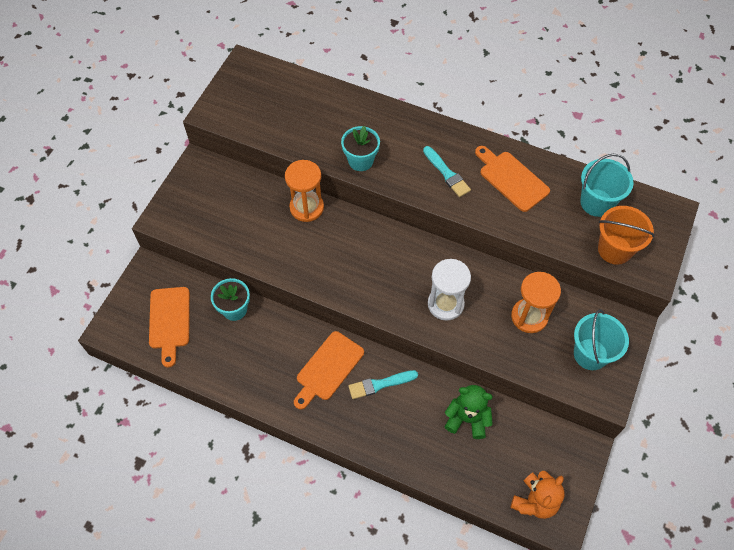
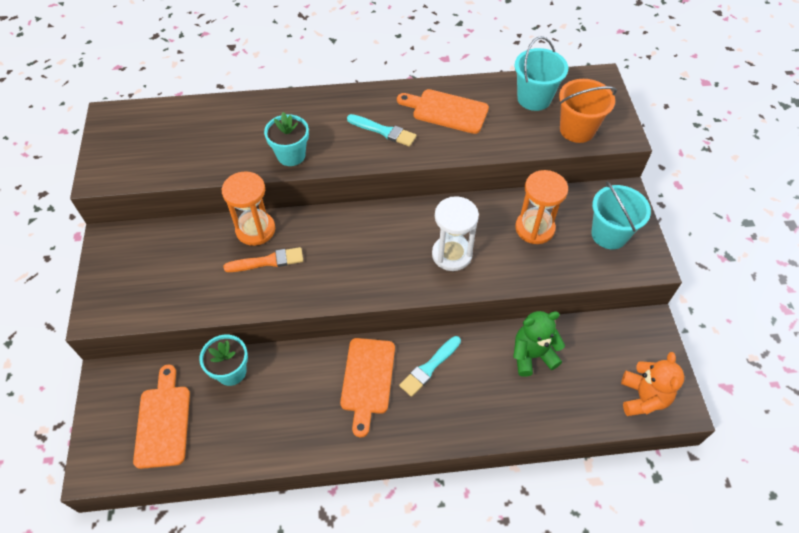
camera: 30 degrees left, 5 degrees down
orange cutting board [149,287,190,368] -> orange cutting board turned 150 degrees counterclockwise [133,365,190,469]
none -> orange brush [223,247,303,272]

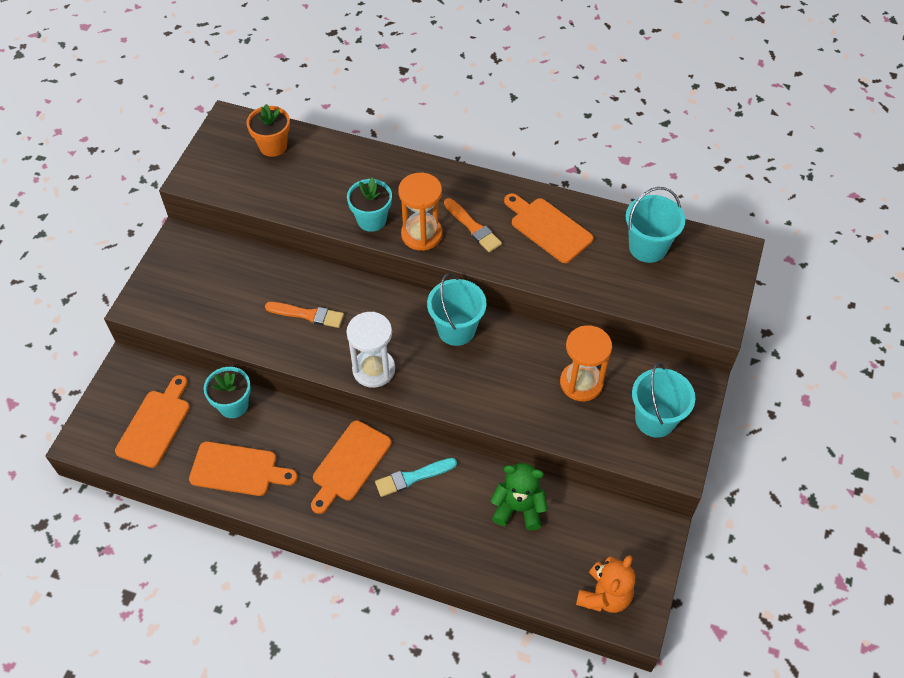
camera: 25 degrees right, 0 degrees up
orange hourglass [222,171,275,246] -> orange hourglass moved to [398,173,442,251]
turquoise brush [347,114,417,147] -> orange brush [444,198,502,252]
white hourglass [432,196,479,271] -> white hourglass moved to [347,312,395,388]
orange bucket [559,79,617,143] -> none
none -> orange cutting board [189,441,298,496]
none -> orange flower pot [247,104,290,157]
none -> turquoise bucket [427,273,487,346]

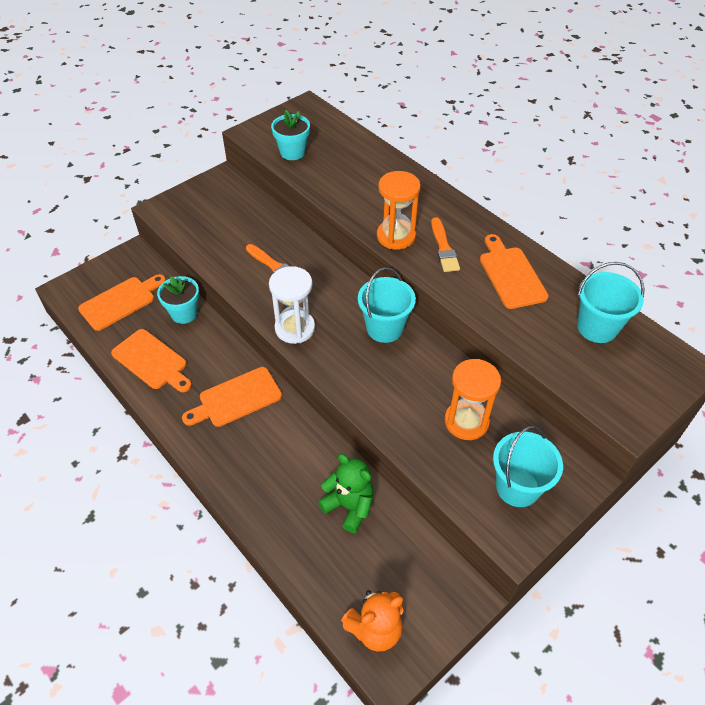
camera: 30 degrees right, 5 degrees down
orange flower pot [247,104,290,157] -> none
turquoise flower pot [347,177,392,232] -> turquoise flower pot moved to [271,110,310,160]
turquoise brush [375,458,457,497] -> none

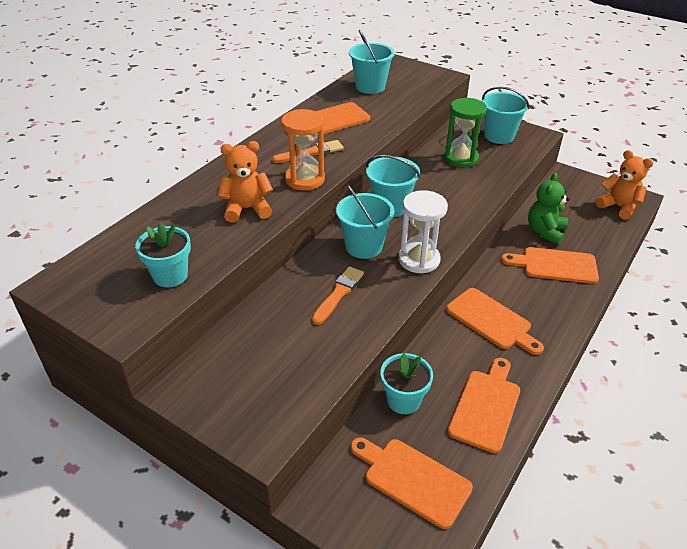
camera: 105 degrees left, 10 degrees down
orange hourglass [445,359,501,440] -> green hourglass [444,98,487,168]
none -> orange teddy bear [218,141,273,223]
none -> turquoise bucket [336,185,395,259]
none -> orange cutting board [501,247,599,284]

